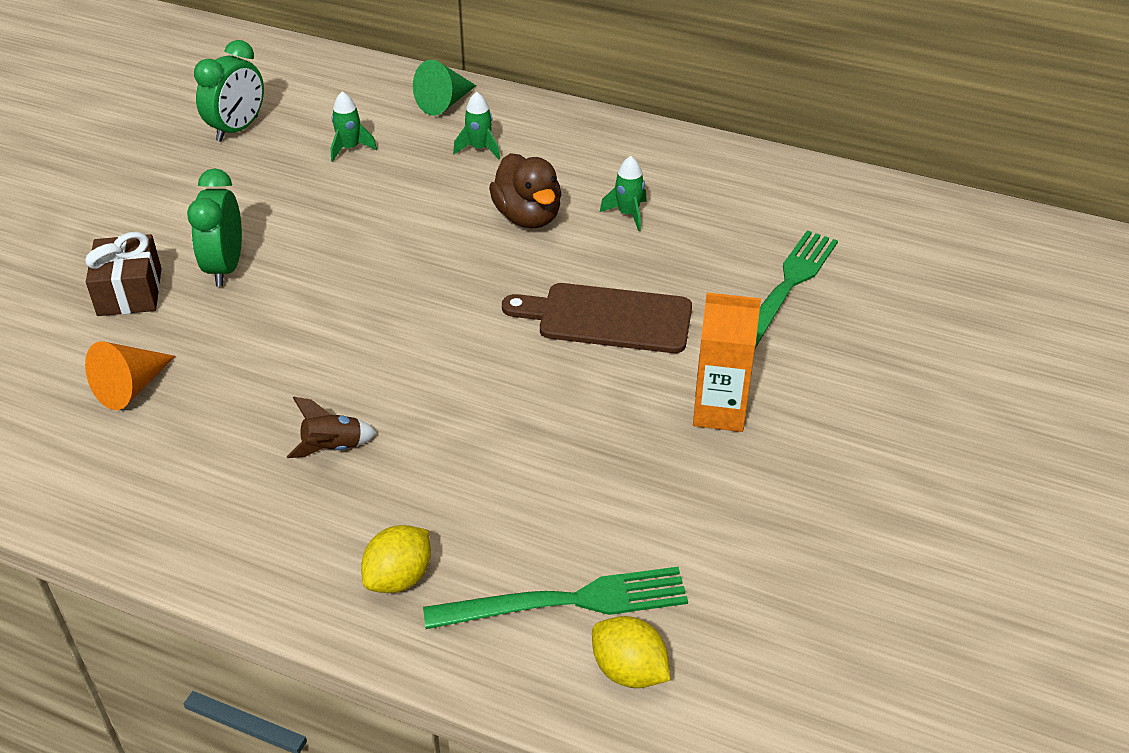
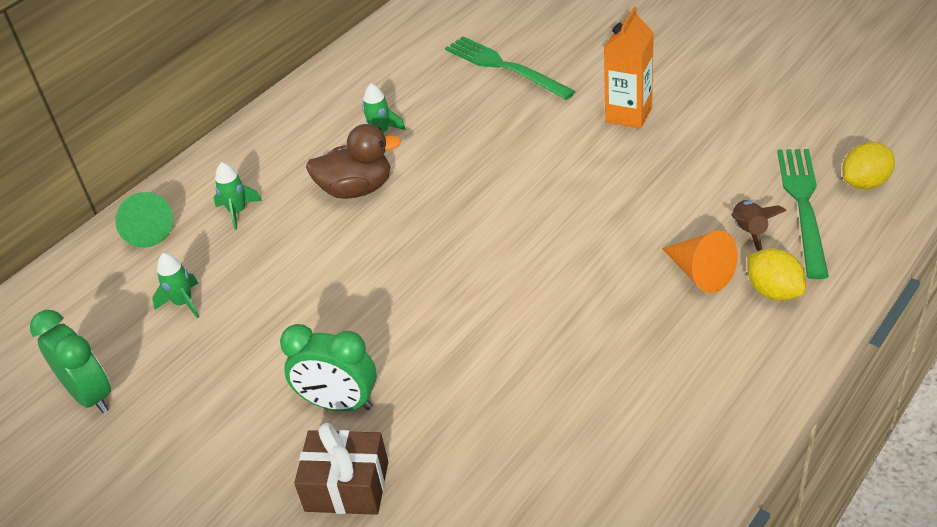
camera: 70 degrees left, 0 degrees up
orange cone [85,341,175,410] -> orange cone moved to [662,230,738,293]
brown rocket [287,397,377,458] -> brown rocket moved to [731,200,787,251]
brown cutting board [502,283,692,353] -> none

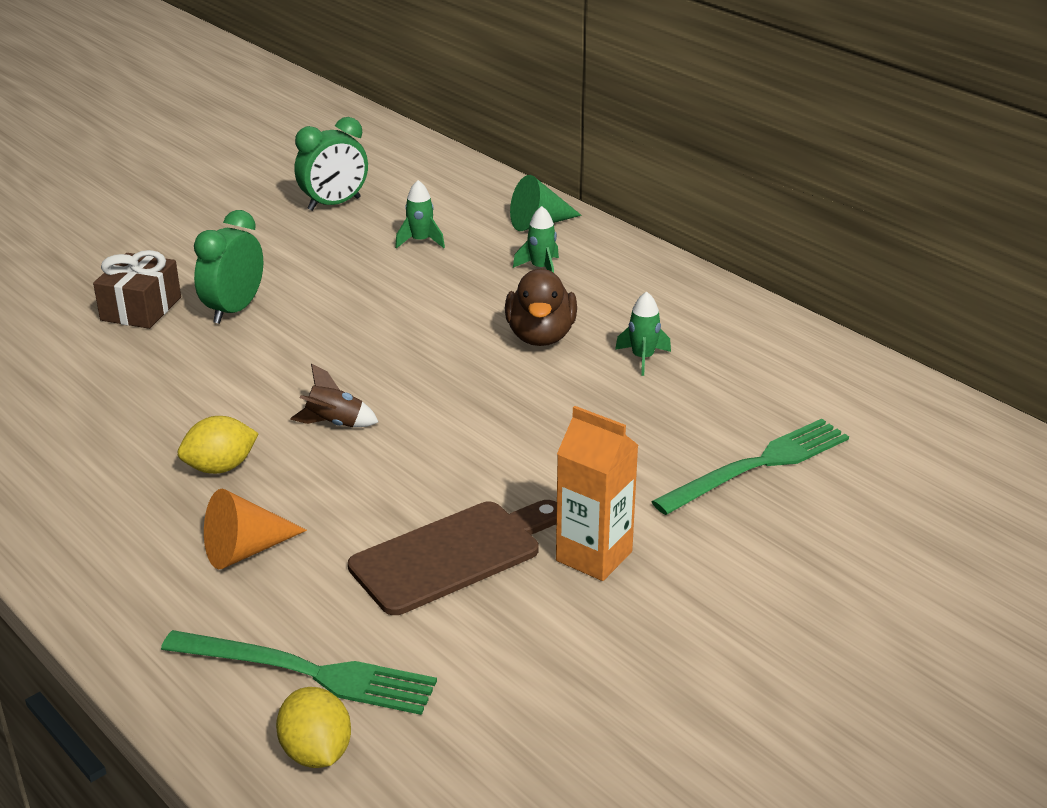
camera: 95 degrees right, 10 degrees down
brown rocket [731,200,787,251] -> brown rocket moved to [290,364,379,427]
yellow lemon [747,248,806,301] -> yellow lemon moved to [178,416,259,474]
none -> brown cutting board [348,500,557,615]

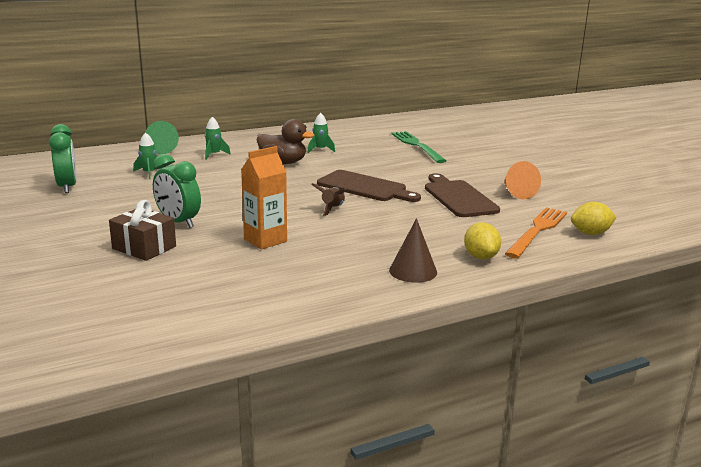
camera: 75 degrees left, 10 degrees down
green fork [161,630,437,715] -> orange fork [505,207,567,258]
yellow lemon [178,416,259,474] -> yellow lemon moved to [464,222,501,259]
orange cone [204,489,307,569] -> orange cone moved to [504,161,541,199]
orange carton [556,406,638,581] -> orange carton moved to [241,146,287,249]
none -> brown cutting board [317,170,421,202]
none -> brown cone [389,218,437,283]

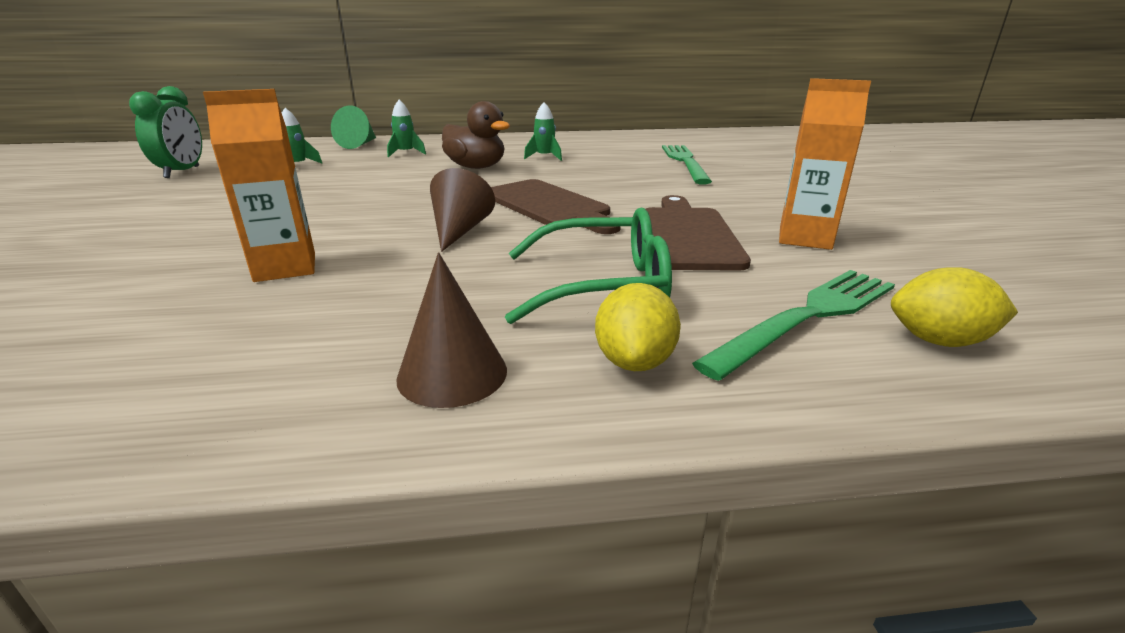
camera: 20 degrees right, 5 degrees up
brown gift [109,200,176,261] -> none
green clock [153,154,201,228] -> none
brown rocket [311,183,346,216] -> brown cone [430,168,495,252]
orange cone [504,161,541,199] -> orange carton [779,78,871,250]
orange fork [505,207,567,258] -> green fork [692,270,895,381]
none -> green glasses [505,208,672,324]

